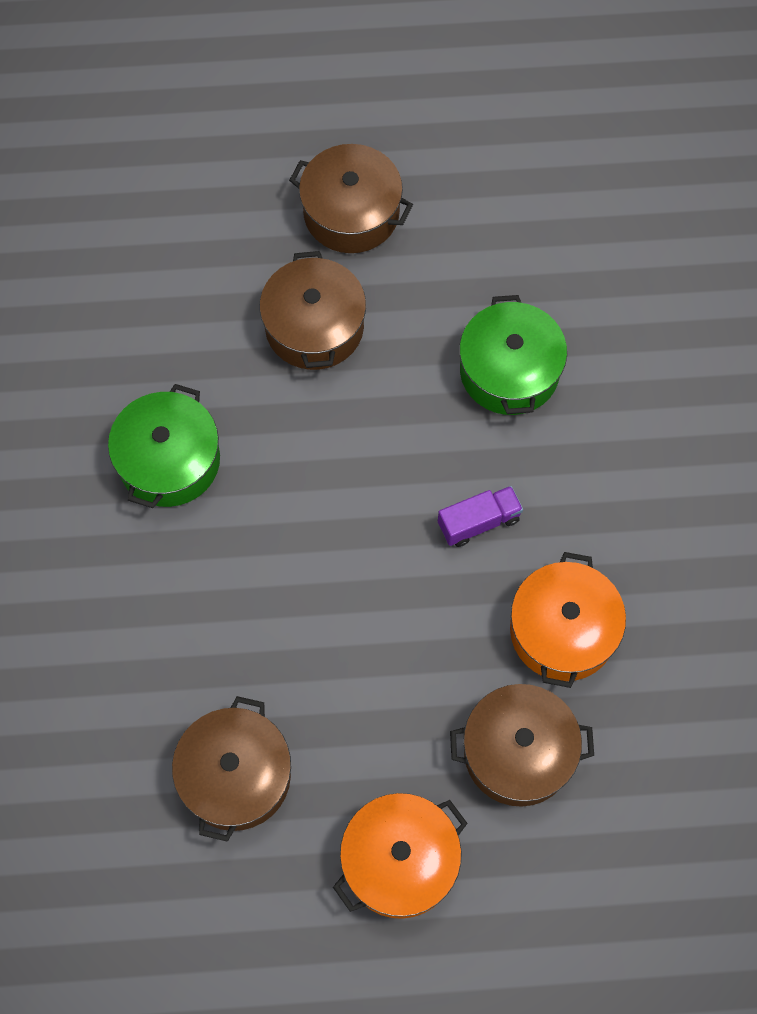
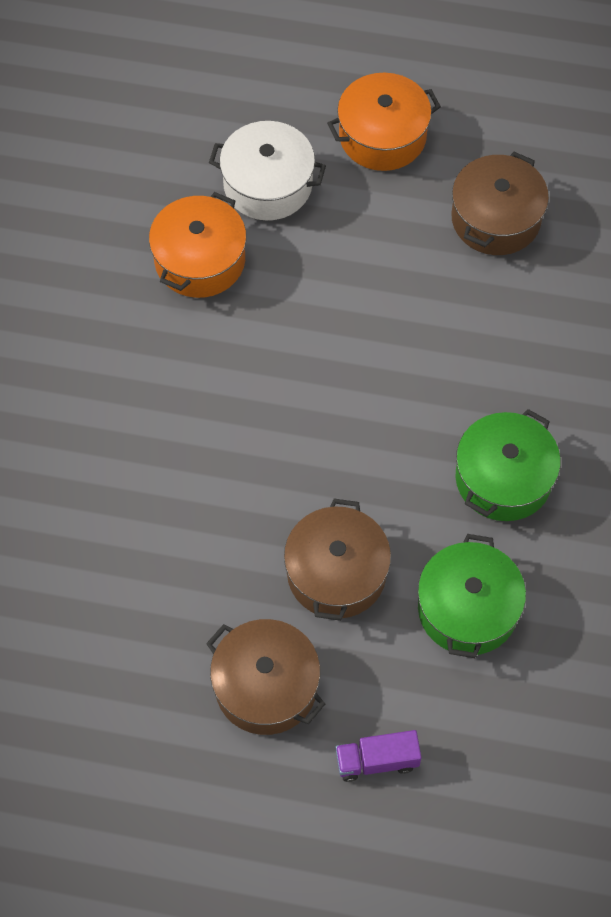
camera: 165 degrees left, 5 degrees down
purple truck [438,486,523,547] -> purple truck moved to [335,730,421,782]
brown pot [450,684,594,807] -> white pot [209,121,326,220]
green pot [459,295,567,415] -> green pot moved to [418,534,526,658]

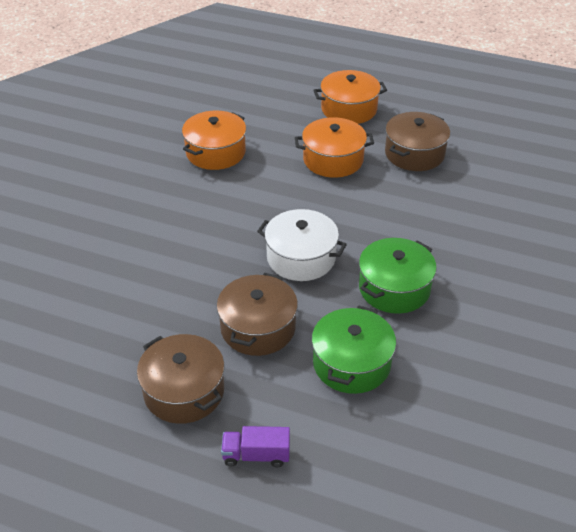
camera: 10 degrees right, 20 degrees down
white pot [209,121,326,220] -> white pot moved to [257,209,347,281]
none -> orange pot [295,117,374,178]

